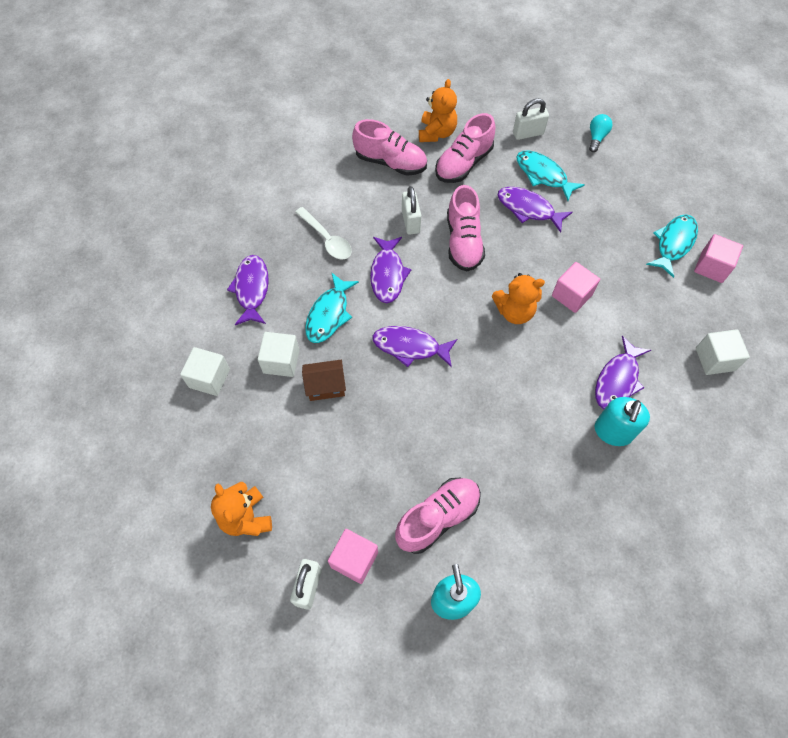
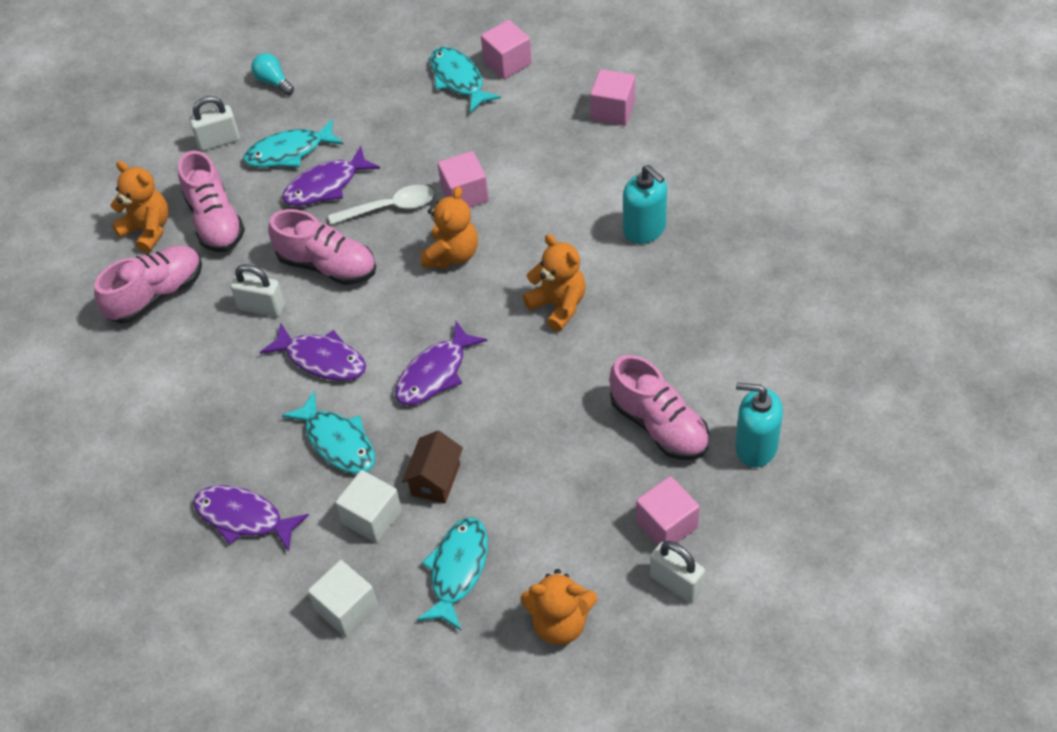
camera: 60 degrees left, 10 degrees down
white spoon [295,207,352,259] -> white spoon moved to [328,185,434,225]
pink shoe [395,478,481,554] -> pink shoe turned 150 degrees clockwise [609,355,709,460]
white padlock [513,98,549,140] -> white padlock turned 60 degrees clockwise [189,96,240,151]
purple fish [595,336,651,409] -> none
white cube [696,329,750,375] -> pink cube [590,69,635,126]
none -> turquoise fish [417,517,488,630]
none -> orange teddy bear [523,234,586,332]

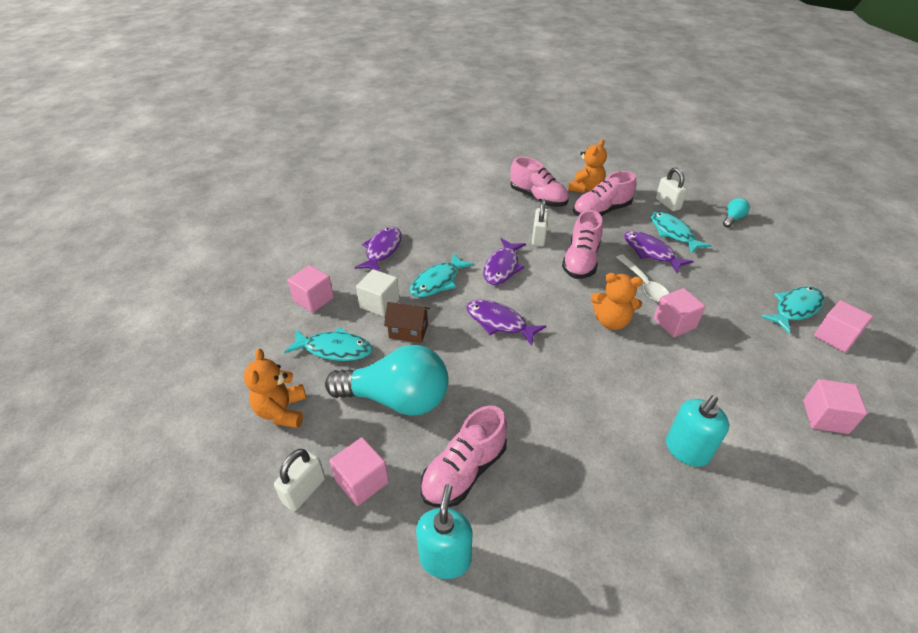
camera: 80 degrees right, 10 degrees down
white cube [308,560,378,637] -> pink cube [287,265,334,313]
orange teddy bear [523,234,586,332] -> none
none -> turquoise light bulb [325,345,448,416]

